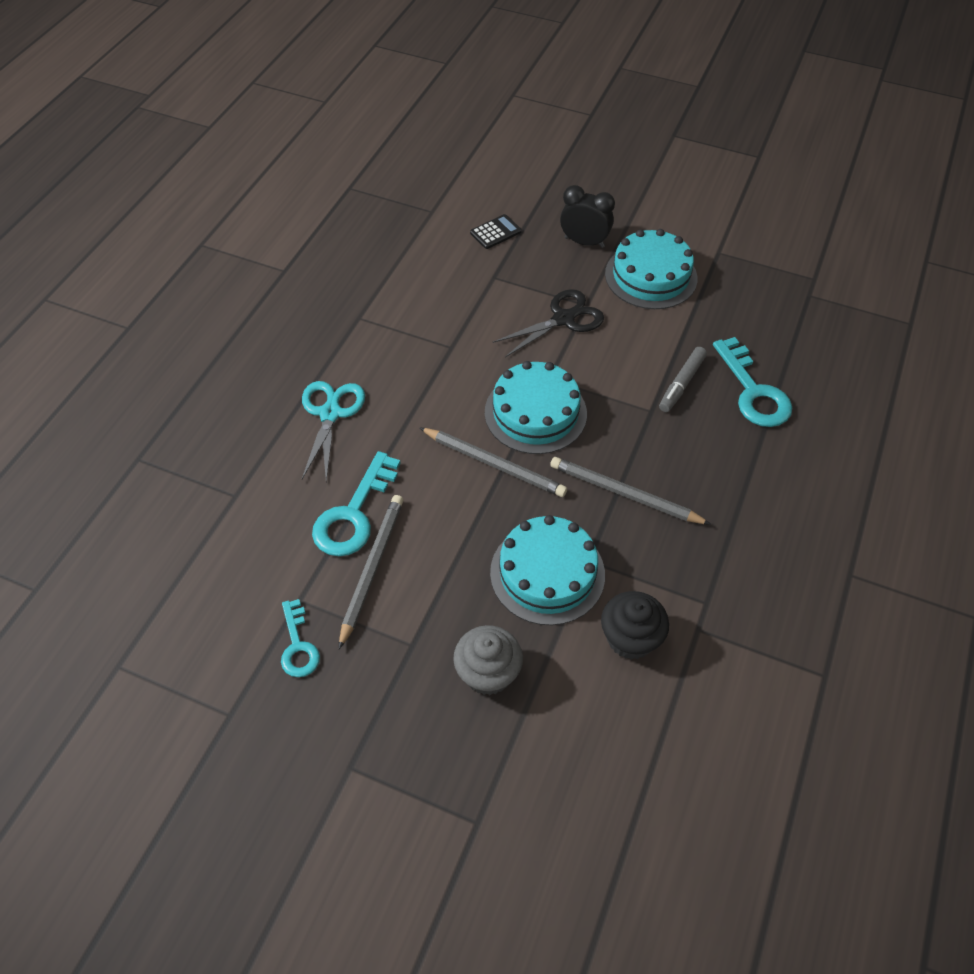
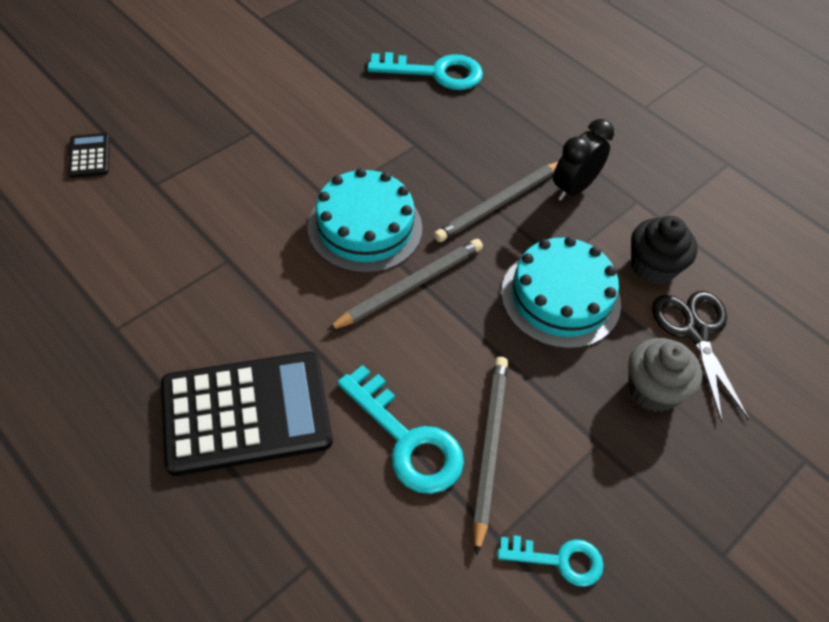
camera: 70 degrees left, 0 degrees up
turquoise scissors [302,381,365,481] -> black calculator [161,352,333,476]
grey pencil [339,495,404,649] -> grey pencil turned 60 degrees clockwise [473,357,508,556]
black scissors [492,289,604,357] -> black scissors moved to [652,291,749,422]
black clock [560,185,615,248] -> black clock moved to [553,119,614,201]
turquoise cake [605,229,697,309] -> none
grey marker [659,347,707,412] -> none

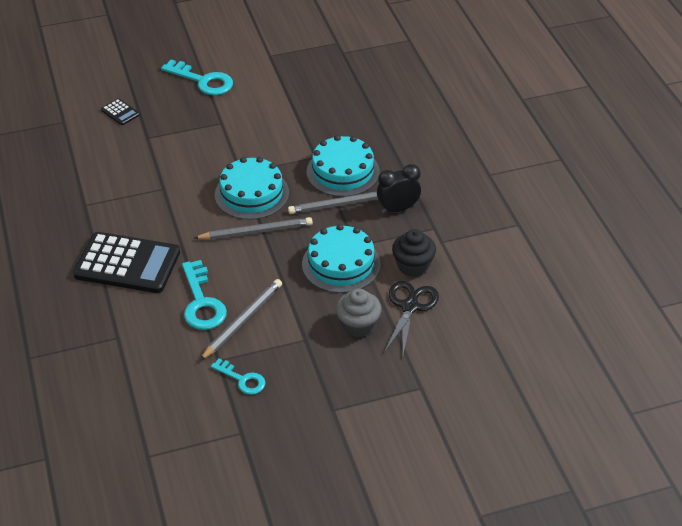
camera: 30 degrees right, 10 degrees down
black calculator [68,133,110,178] -> black calculator turned 120 degrees clockwise [101,99,140,125]
turquoise key [367,52,483,90] -> turquoise key moved to [161,60,233,95]
none -> turquoise cake [306,135,380,197]

